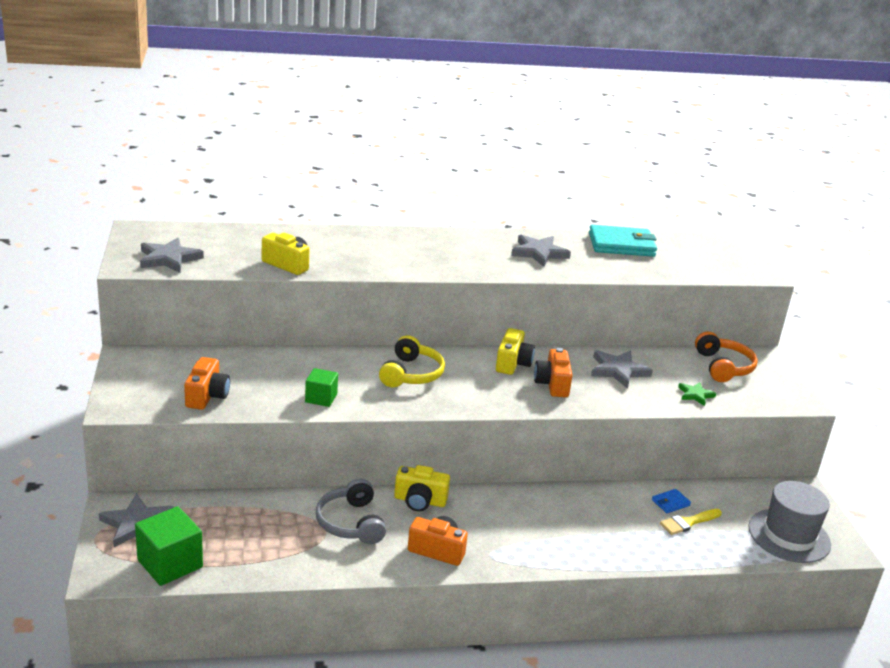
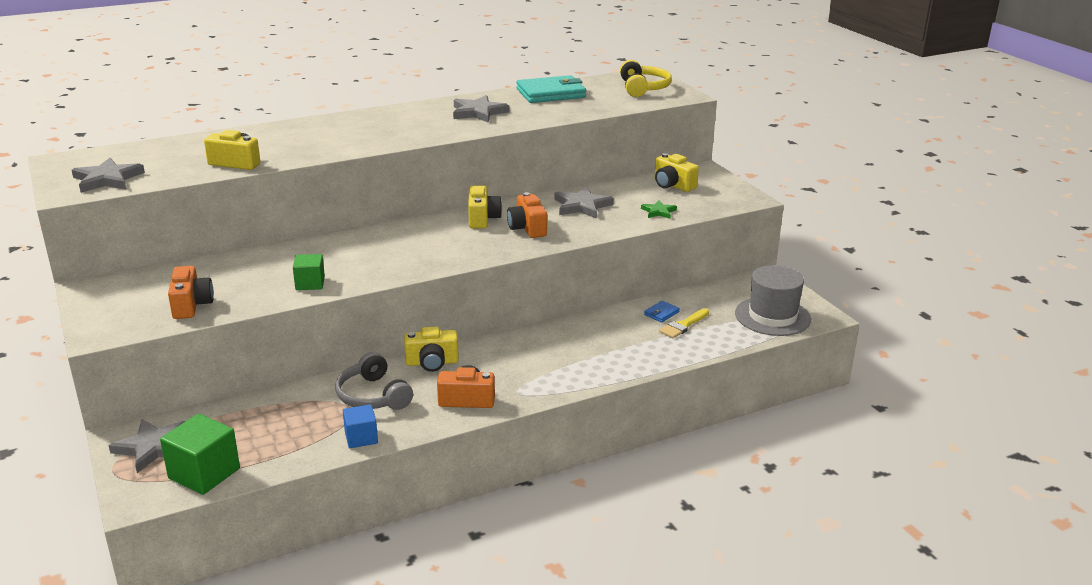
camera: 15 degrees left, 0 degrees up
yellow headphones [379,335,445,388] -> yellow headphones moved to [620,60,672,97]
orange headphones [695,331,758,382] -> yellow camera [655,153,699,192]
none -> blue cube [343,404,378,448]

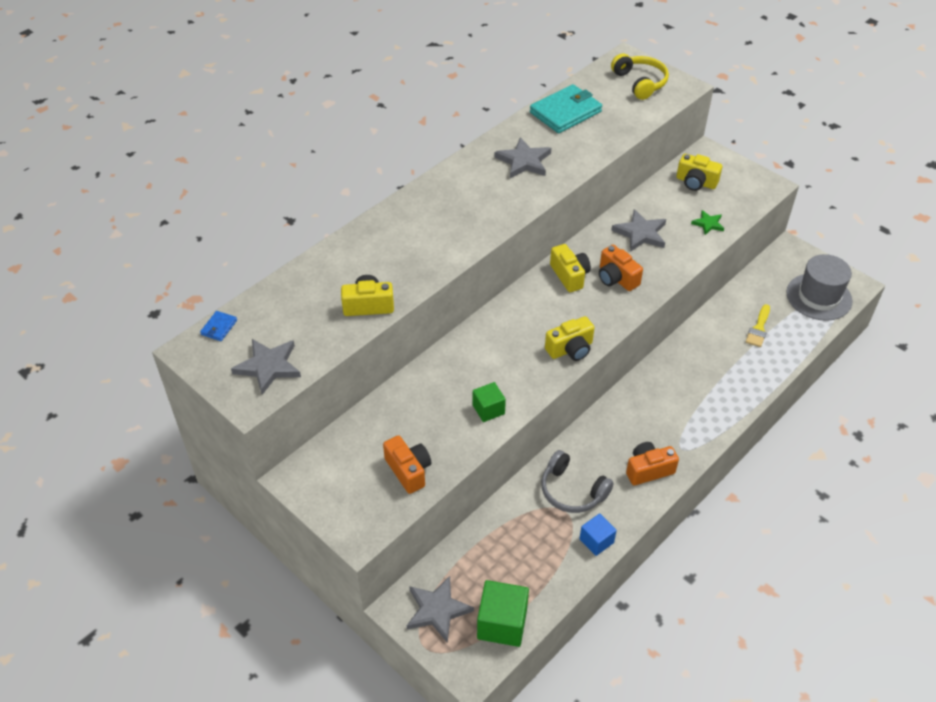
camera: 20 degrees left, 20 degrees up
yellow camera [404,326,459,372] -> yellow camera moved to [545,316,594,361]
blue wallet [644,301,680,322] -> blue wallet moved to [200,311,237,341]

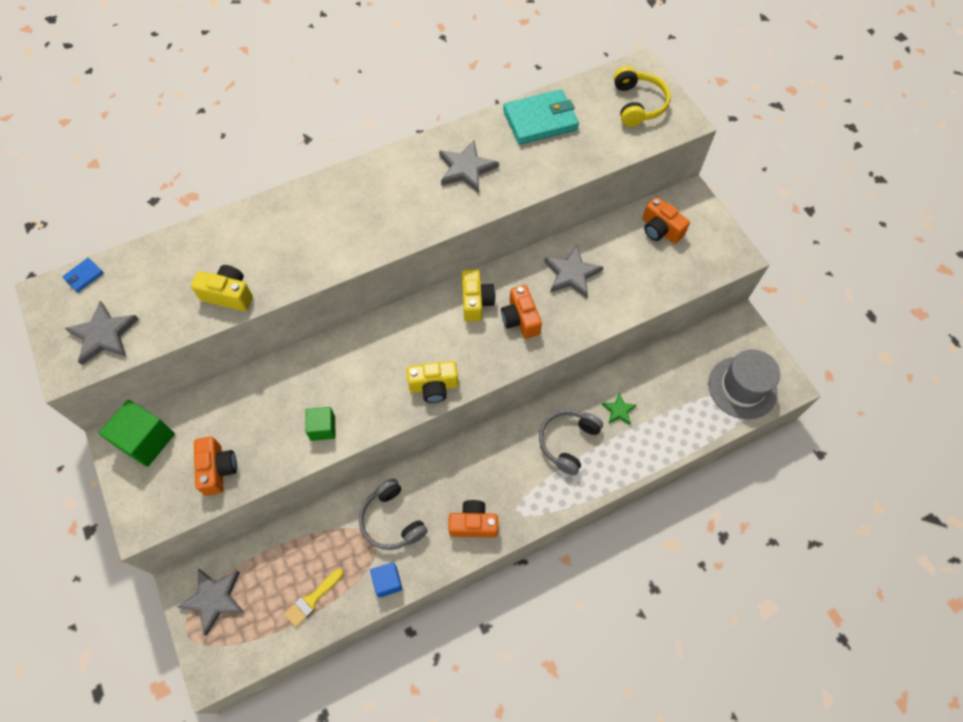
camera: 20 degrees right, 15 degrees up
green cube [477,580,529,647] -> green cube moved to [99,400,175,467]
yellow camera [676,154,722,191] -> orange camera [643,197,690,244]
green star [691,210,724,235] -> green star moved to [602,392,637,425]
yellow brush [746,304,770,347] -> yellow brush moved to [284,568,343,627]
none -> grey headphones [539,409,603,476]

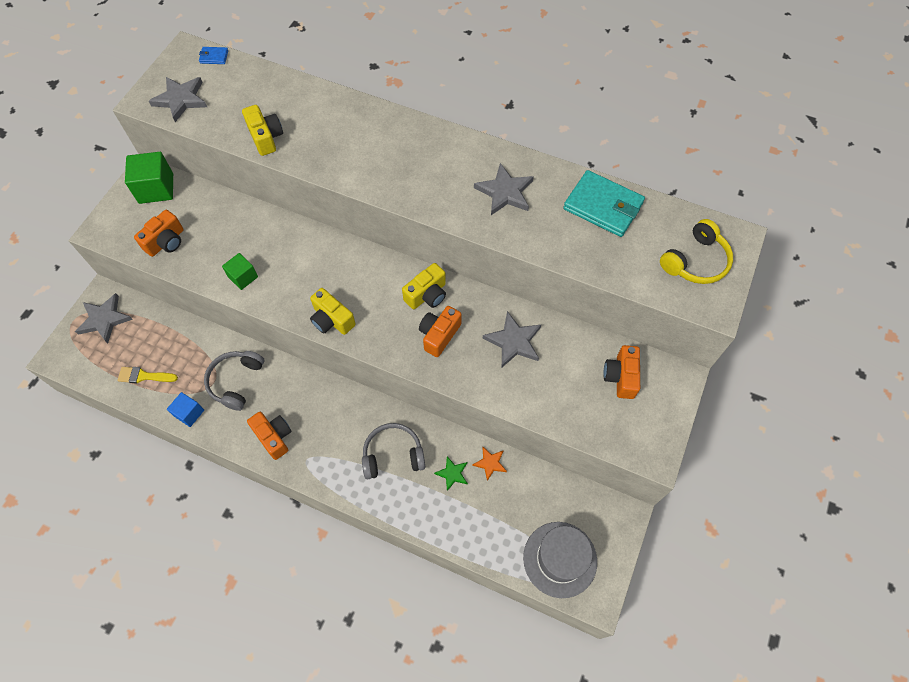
camera: 50 degrees right, 0 degrees up
none -> orange star [472,447,507,481]

